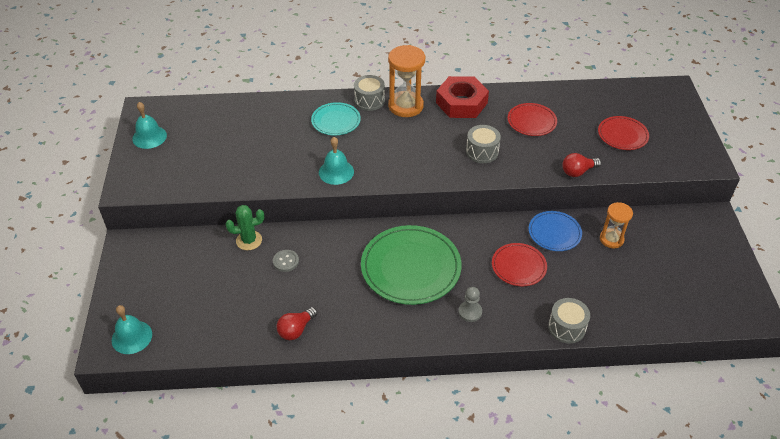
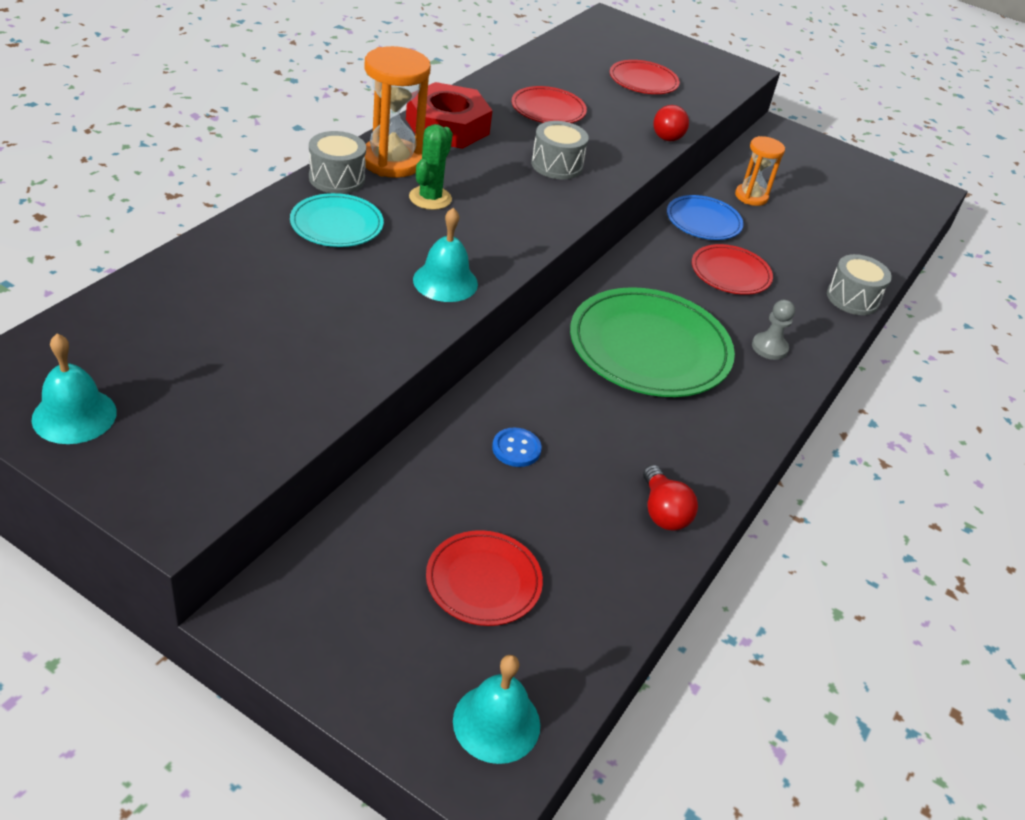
camera: 60 degrees left, 5 degrees down
green cactus [225,205,264,250] -> green cactus moved to [409,124,453,210]
grey button [273,250,299,272] -> blue button [492,428,542,467]
none -> red plate [426,530,543,626]

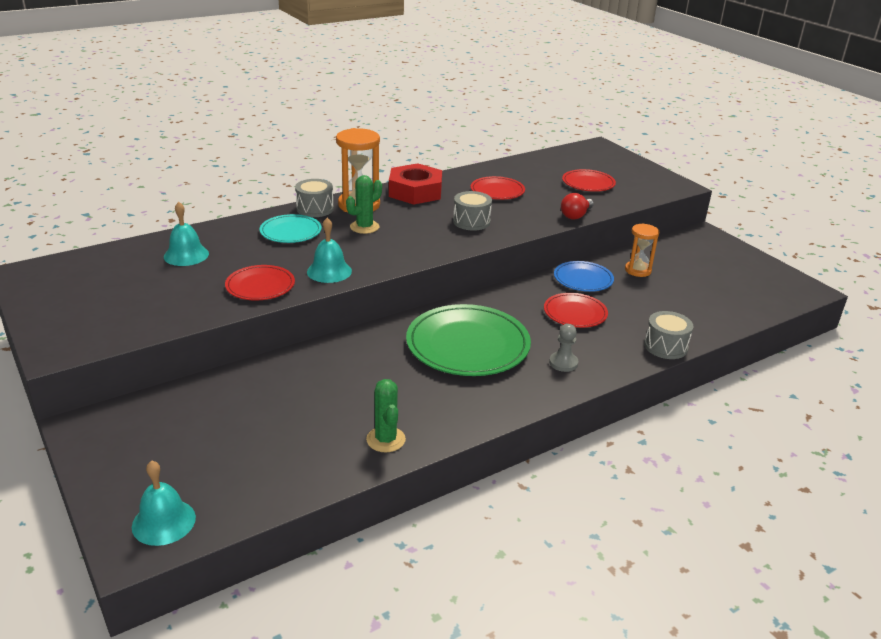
camera: 30 degrees right, 10 degrees down
turquoise bell [32,334,117,444] -> turquoise bell moved to [164,202,209,266]
red plate [426,530,543,626] -> red plate moved to [225,265,295,300]
blue button [492,428,542,467] -> none
red light bulb [643,465,698,530] -> green cactus [366,379,406,452]

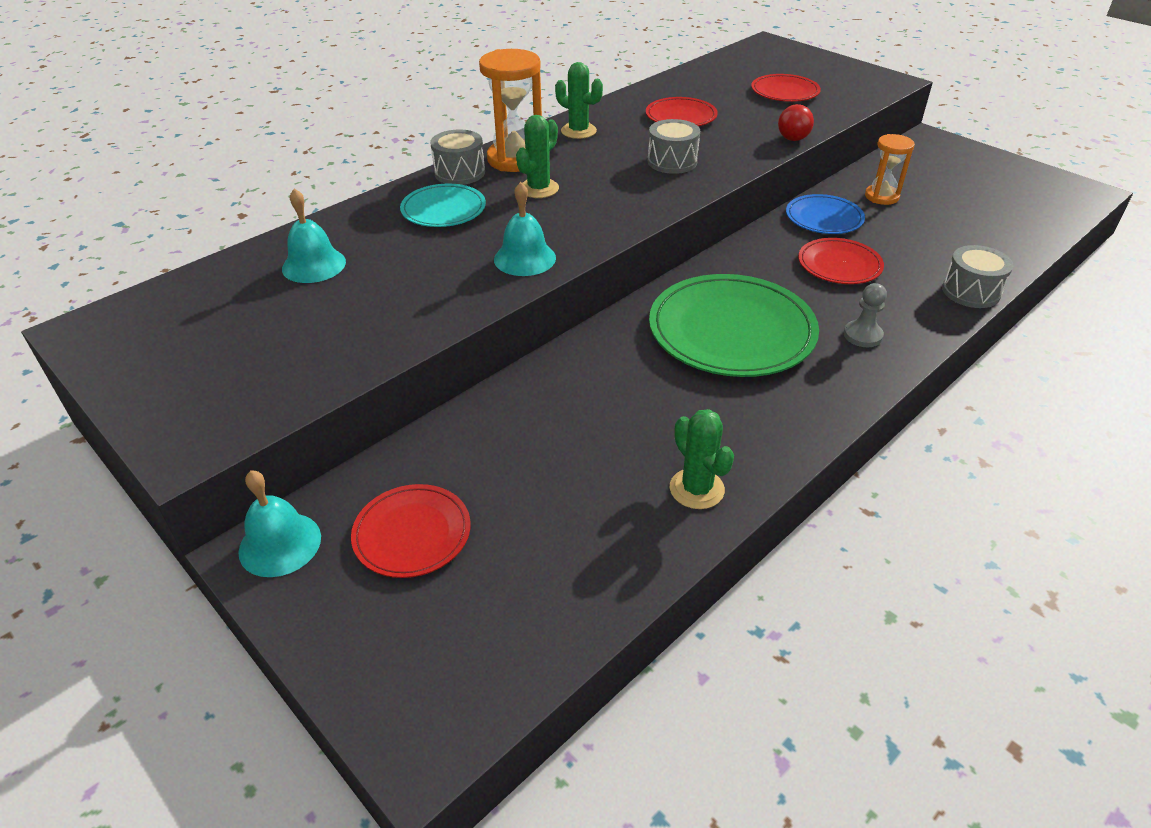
camera: 10 degrees left, 10 degrees up
turquoise bell [132,460,196,546] -> turquoise bell moved to [238,470,321,577]
red plate [225,265,295,300] -> red plate moved to [351,484,470,578]
red nut [389,163,442,205] -> green cactus [555,62,603,139]

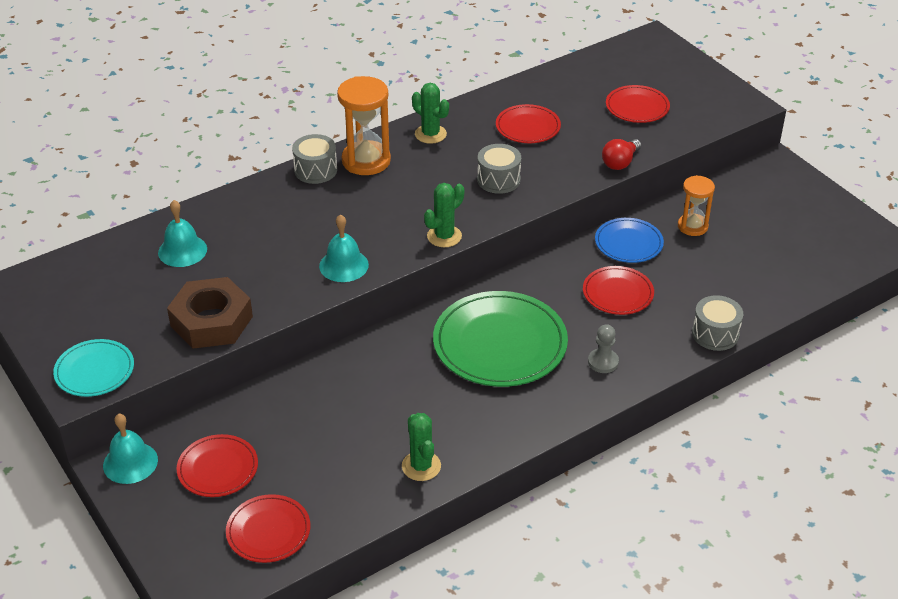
camera: 10 degrees right, 0 degrees up
turquoise plate [400,184,486,227] -> turquoise plate moved to [53,339,134,397]
green cactus [516,115,559,198] -> green cactus moved to [424,183,464,247]
none -> brown nut [167,277,253,349]
none -> red plate [226,494,310,563]

